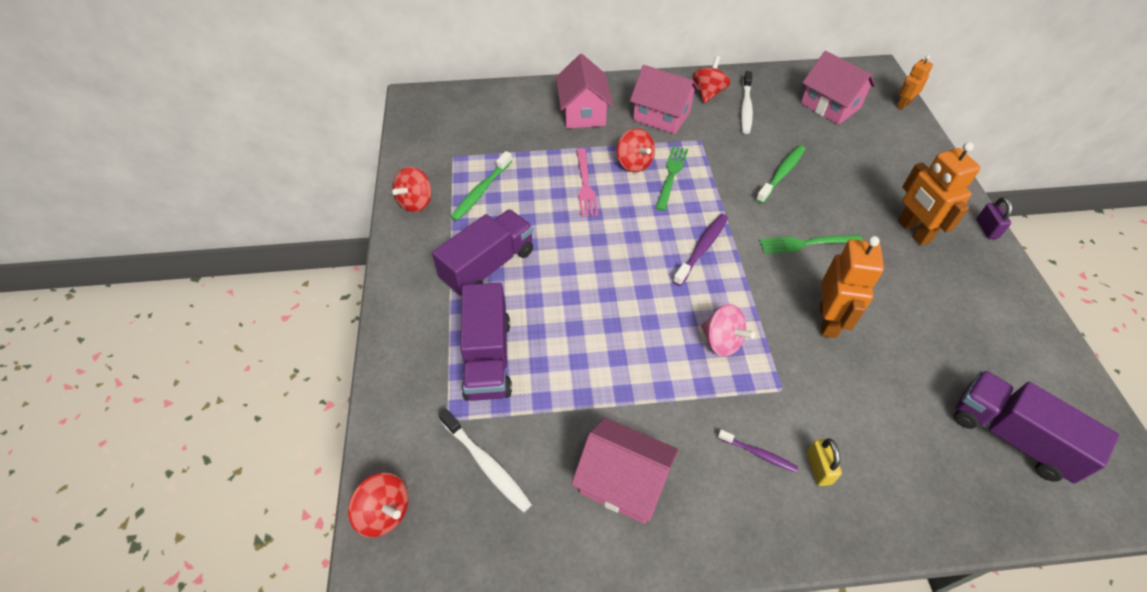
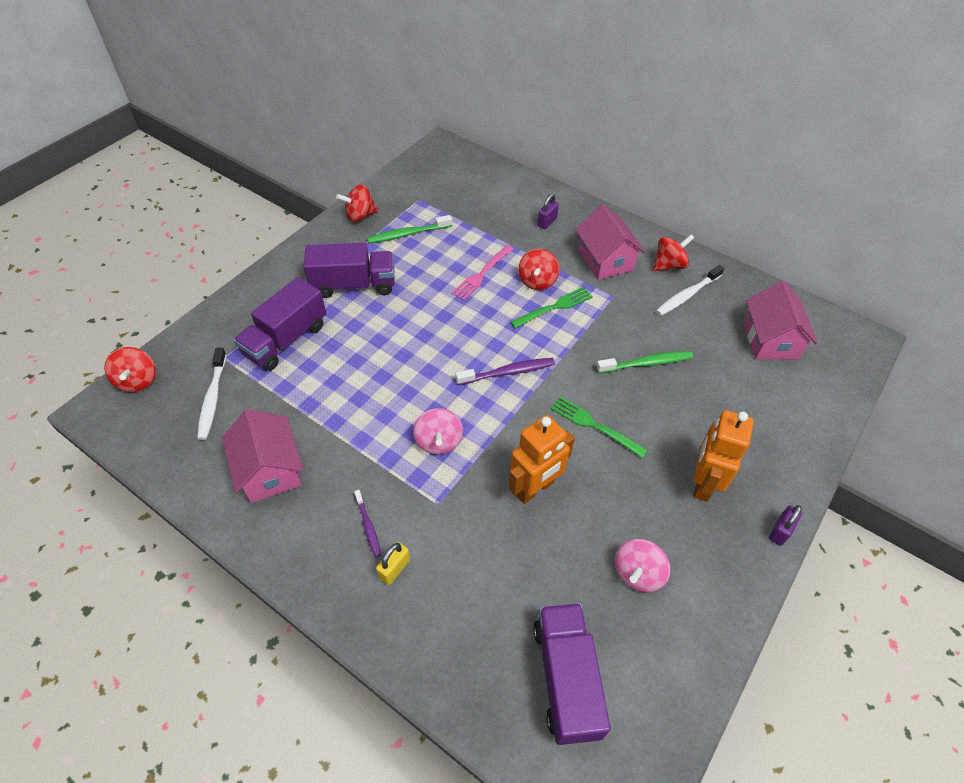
camera: 40 degrees right, 0 degrees up
pink house [556,54,613,129] -> purple padlock [537,194,559,229]
orange robot [896,55,933,110] -> none
none -> pink spinning top [615,539,671,592]

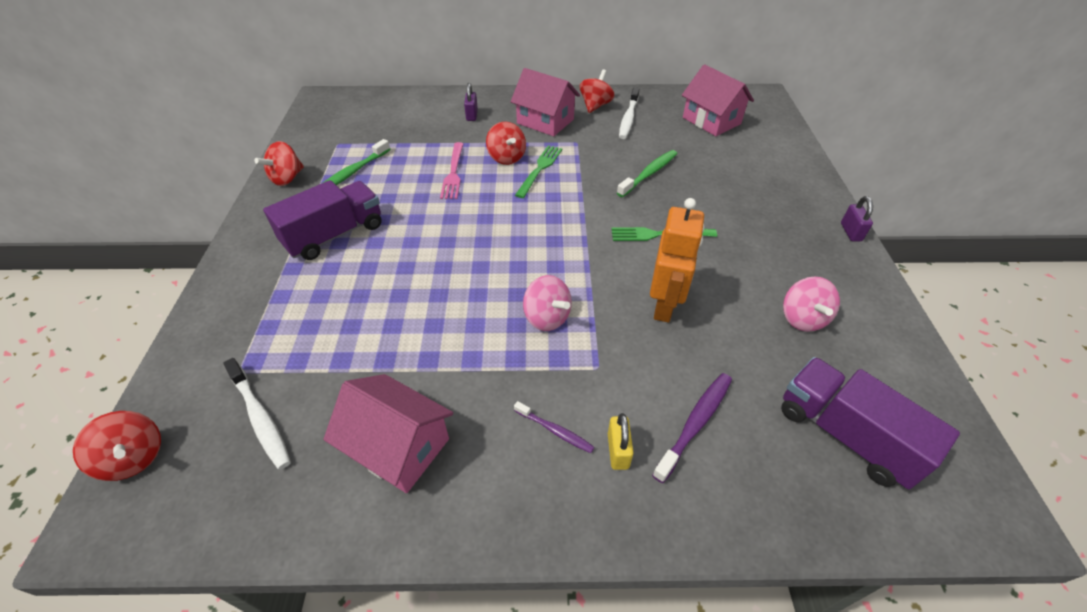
camera: 35 degrees left, 5 degrees down
purple truck [234,277,326,371] -> none
purple toothbrush [456,358,555,385] -> purple toothbrush moved to [652,373,732,483]
orange robot [693,410,754,502] -> none

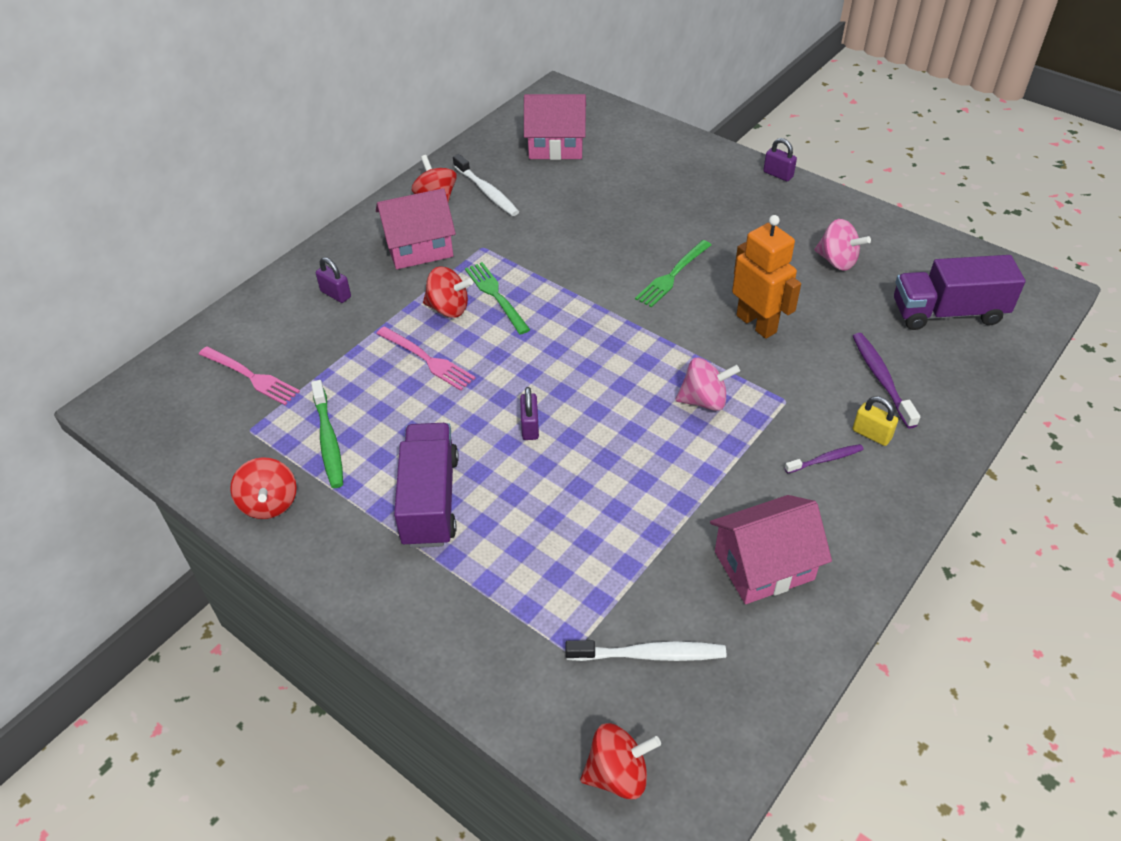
camera: 50 degrees left, 0 degrees up
green toothbrush [617,150,677,197] -> none
none -> pink fork [199,346,300,405]
none -> purple padlock [520,387,539,440]

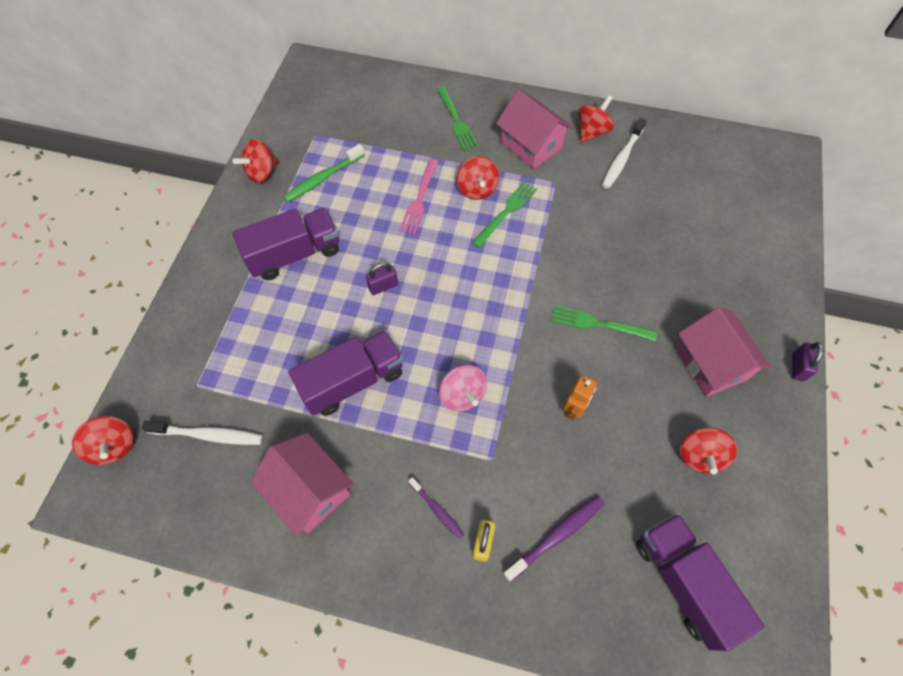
camera: 65 degrees right, 15 degrees up
pink fork [199,346,300,405] -> none
purple padlock [316,257,351,303] -> green fork [437,86,478,151]
pink house [524,94,586,160] -> pink house moved to [676,307,771,397]
white toothbrush [565,640,726,661] -> white toothbrush turned 60 degrees counterclockwise [142,420,263,445]
orange robot [732,215,801,339] -> orange robot [563,375,597,421], size x0.58
pink spinning top [814,219,871,271] -> red spinning top [679,427,737,474]
none -> purple truck [288,330,403,416]

